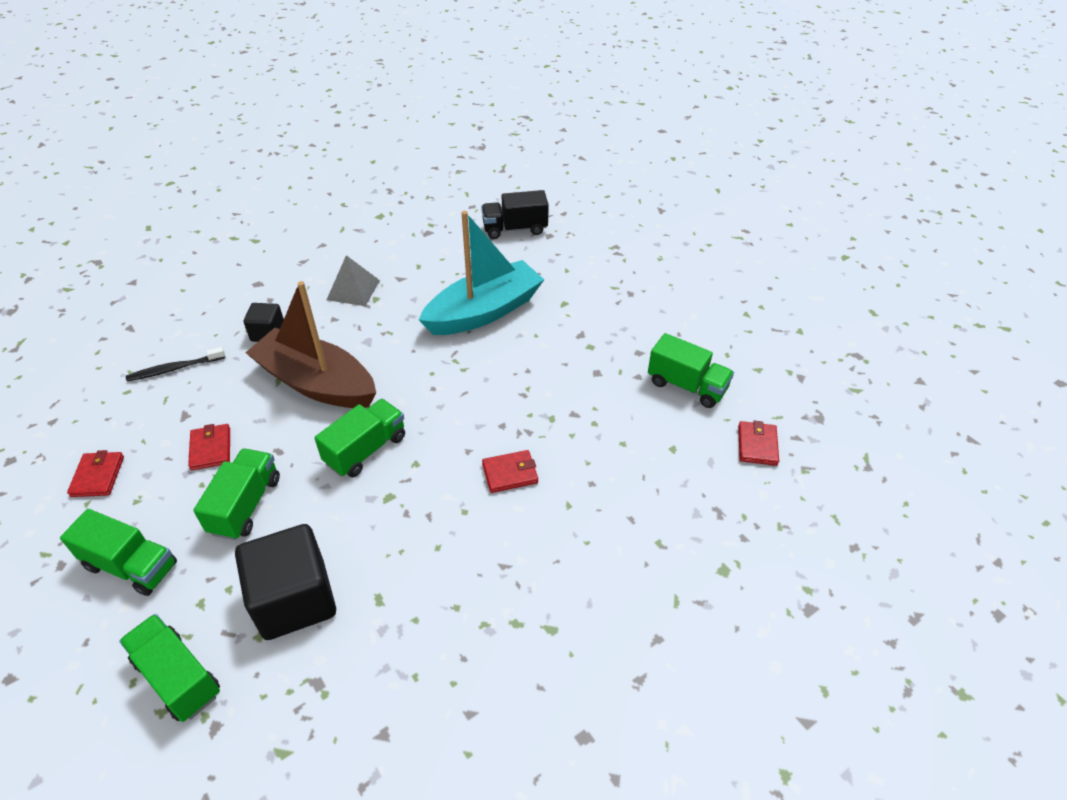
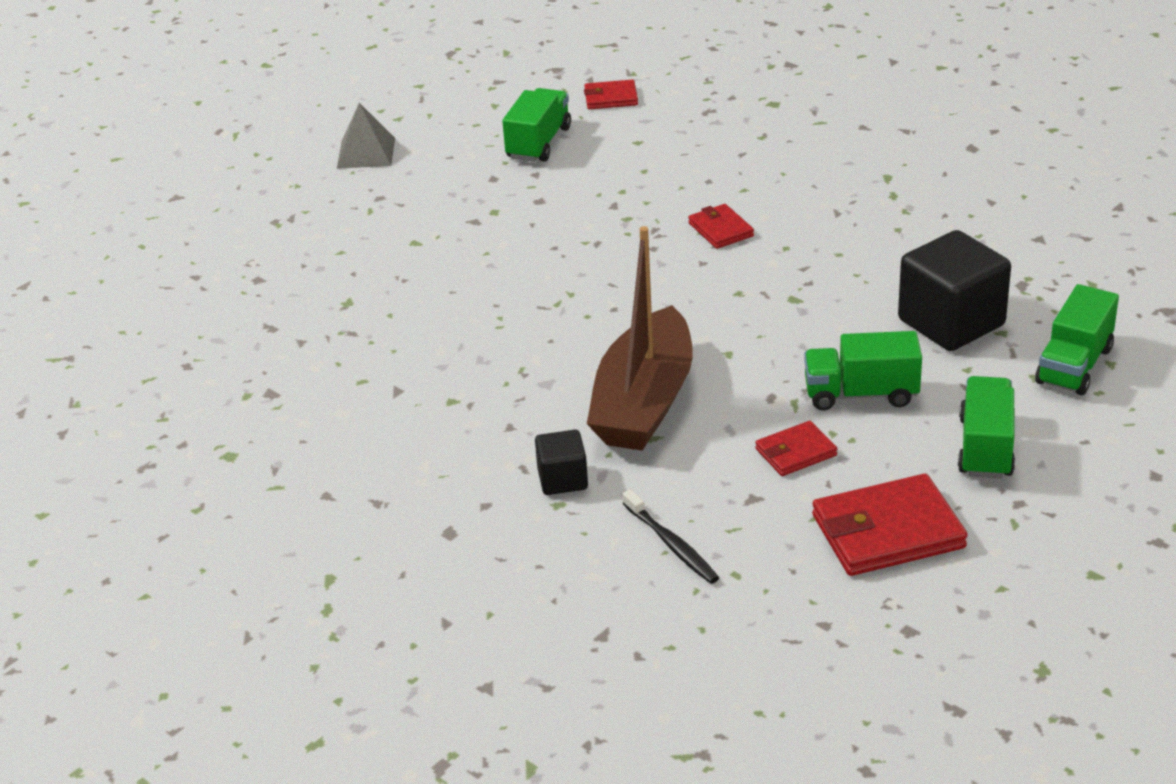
camera: 100 degrees left, 10 degrees down
red wallet [67,450,124,497] -> red wallet [812,474,968,576], size x1.82
green truck [314,399,405,478] -> none
grey pyramid [327,255,380,306] -> grey pyramid moved to [337,103,395,169]
turquoise boat [419,211,544,335] -> none
black truck [481,190,549,239] -> none

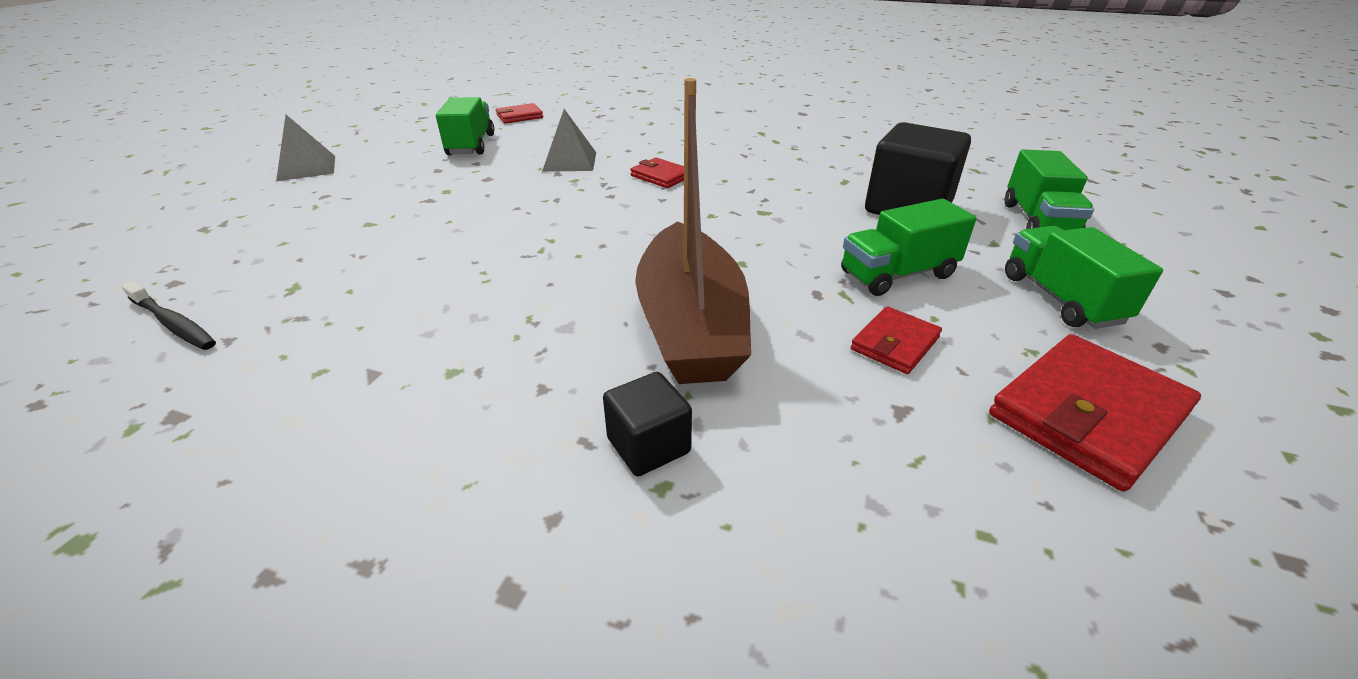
camera: 25 degrees left, 0 degrees up
black toothbrush [622,489,719,584] -> black toothbrush moved to [121,281,216,350]
none -> grey pyramid [542,109,596,172]

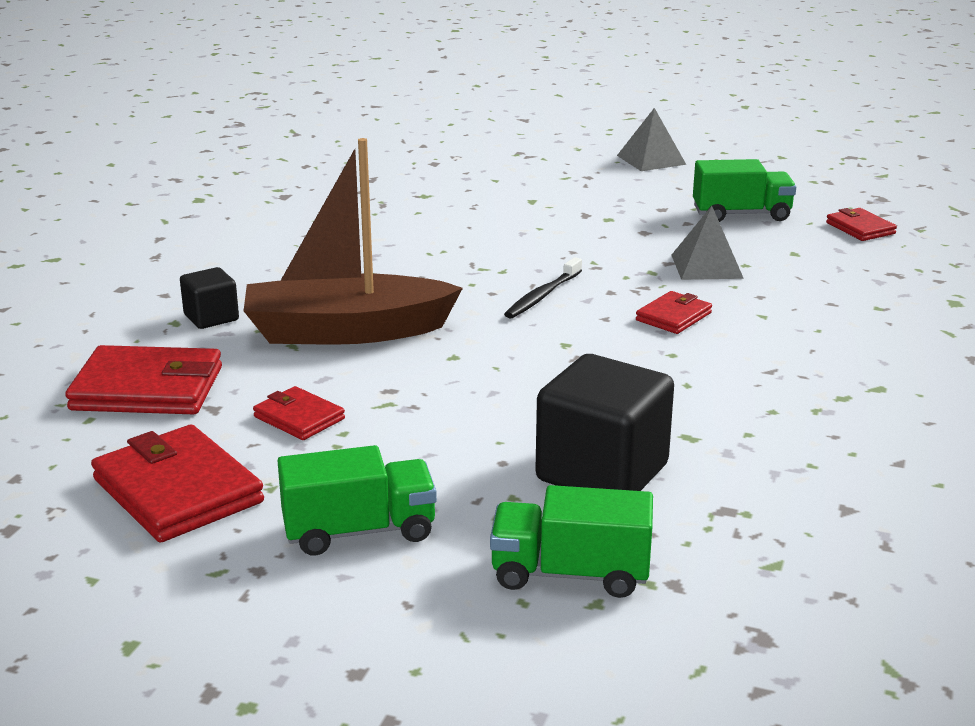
camera: 90 degrees right, 10 degrees down
black toothbrush [121,281,216,350] -> black toothbrush moved to [504,257,582,318]
green truck [841,199,976,296] -> none
none -> red wallet [65,345,222,414]

